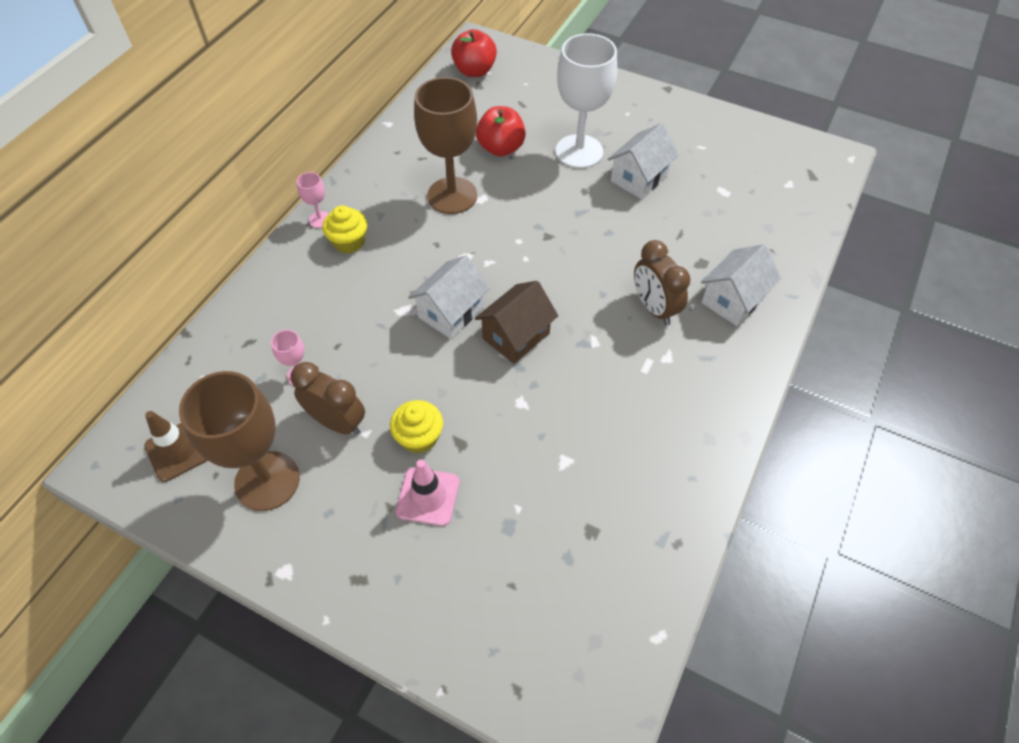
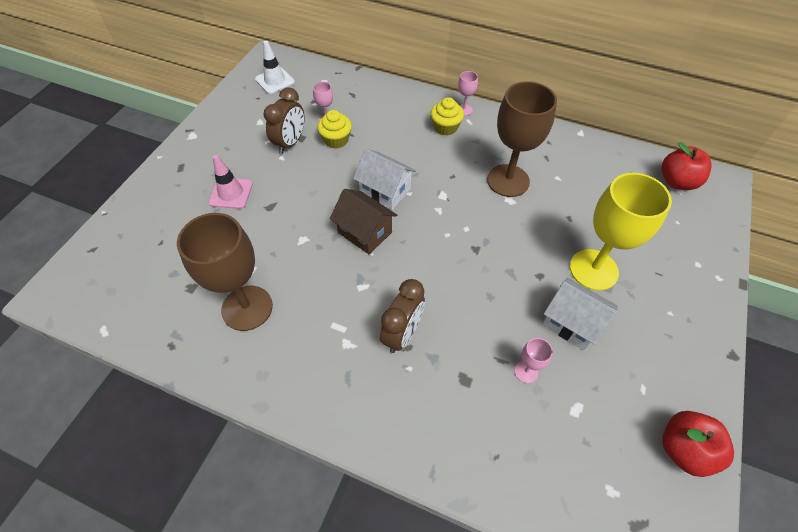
camera: 85 degrees right, 0 degrees up
brown traffic cone [144,411,208,482] -> white traffic cone [255,41,295,94]
brown goblet [179,371,300,511] -> brown goblet moved to [177,213,273,331]
yellow cupcake [390,400,443,453] -> yellow cupcake moved to [317,110,352,149]
red apple [476,106,526,157] -> red apple moved to [662,411,734,477]
white goblet [556,33,617,168] -> yellow goblet [570,173,672,291]
brown clock [634,240,690,325] -> brown clock turned 150 degrees clockwise [380,279,425,353]
white house [701,244,781,326] -> none
none -> pink goblet [514,338,553,383]

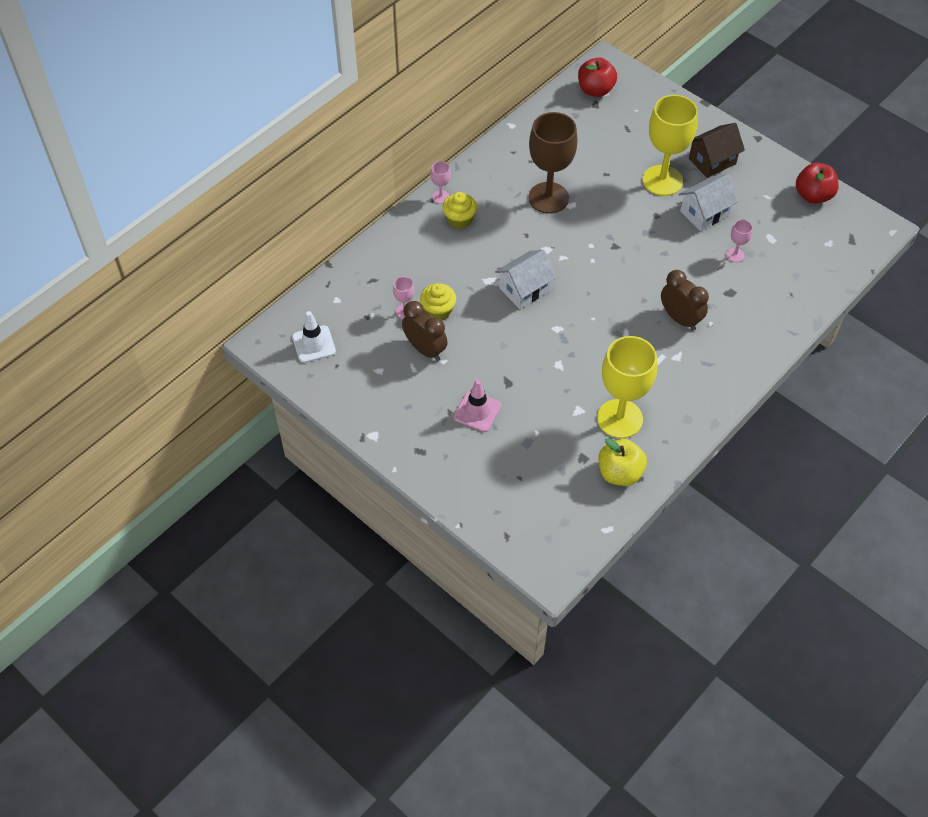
camera: 70 degrees left, 0 degrees up
brown goblet [177,213,273,331] -> yellow goblet [597,336,657,438]
brown house [330,189,397,254] -> brown house moved to [689,123,745,178]
none -> yellow apple [598,438,647,486]

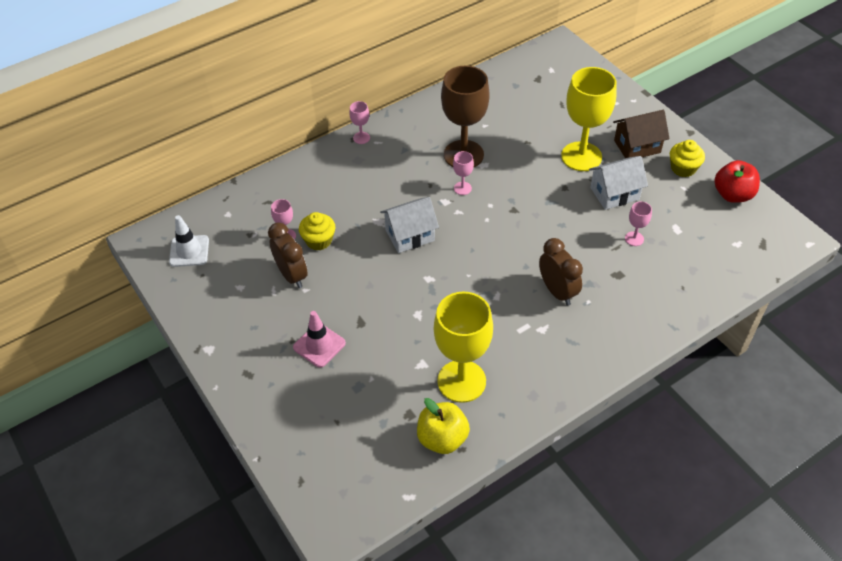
camera: 15 degrees right, 5 degrees down
yellow cupcake [442,192,477,229] -> yellow cupcake moved to [670,140,705,177]
red apple [578,58,617,97] -> none
none -> pink goblet [453,151,474,195]

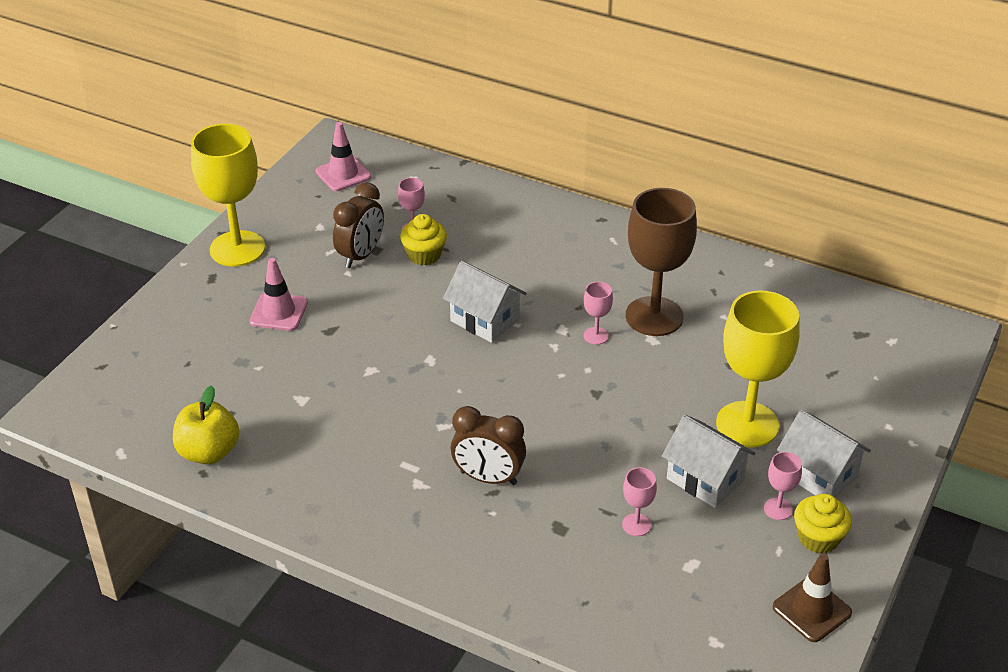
camera: 60 degrees right, 10 degrees down
white traffic cone [169,215,209,267] -> pink traffic cone [316,122,371,191]
pink goblet [349,101,370,144] -> pink goblet moved to [764,452,802,520]
yellow goblet [434,292,493,403] -> yellow goblet moved to [191,124,265,267]
brown clock [539,238,583,306] -> brown clock turned 75 degrees clockwise [451,406,526,485]
brown house [613,110,670,158] -> white house [777,410,871,498]
red apple [715,160,760,203] -> brown traffic cone [773,554,852,642]

